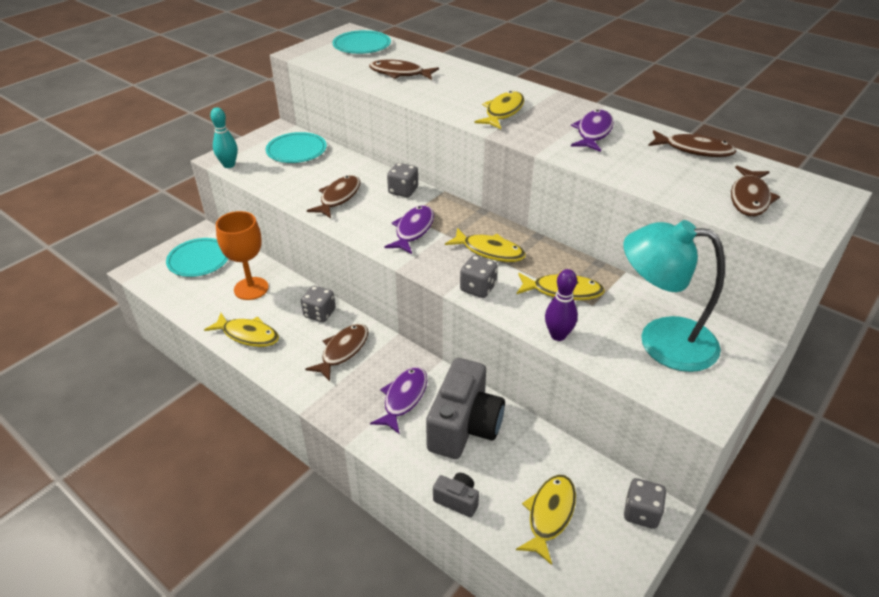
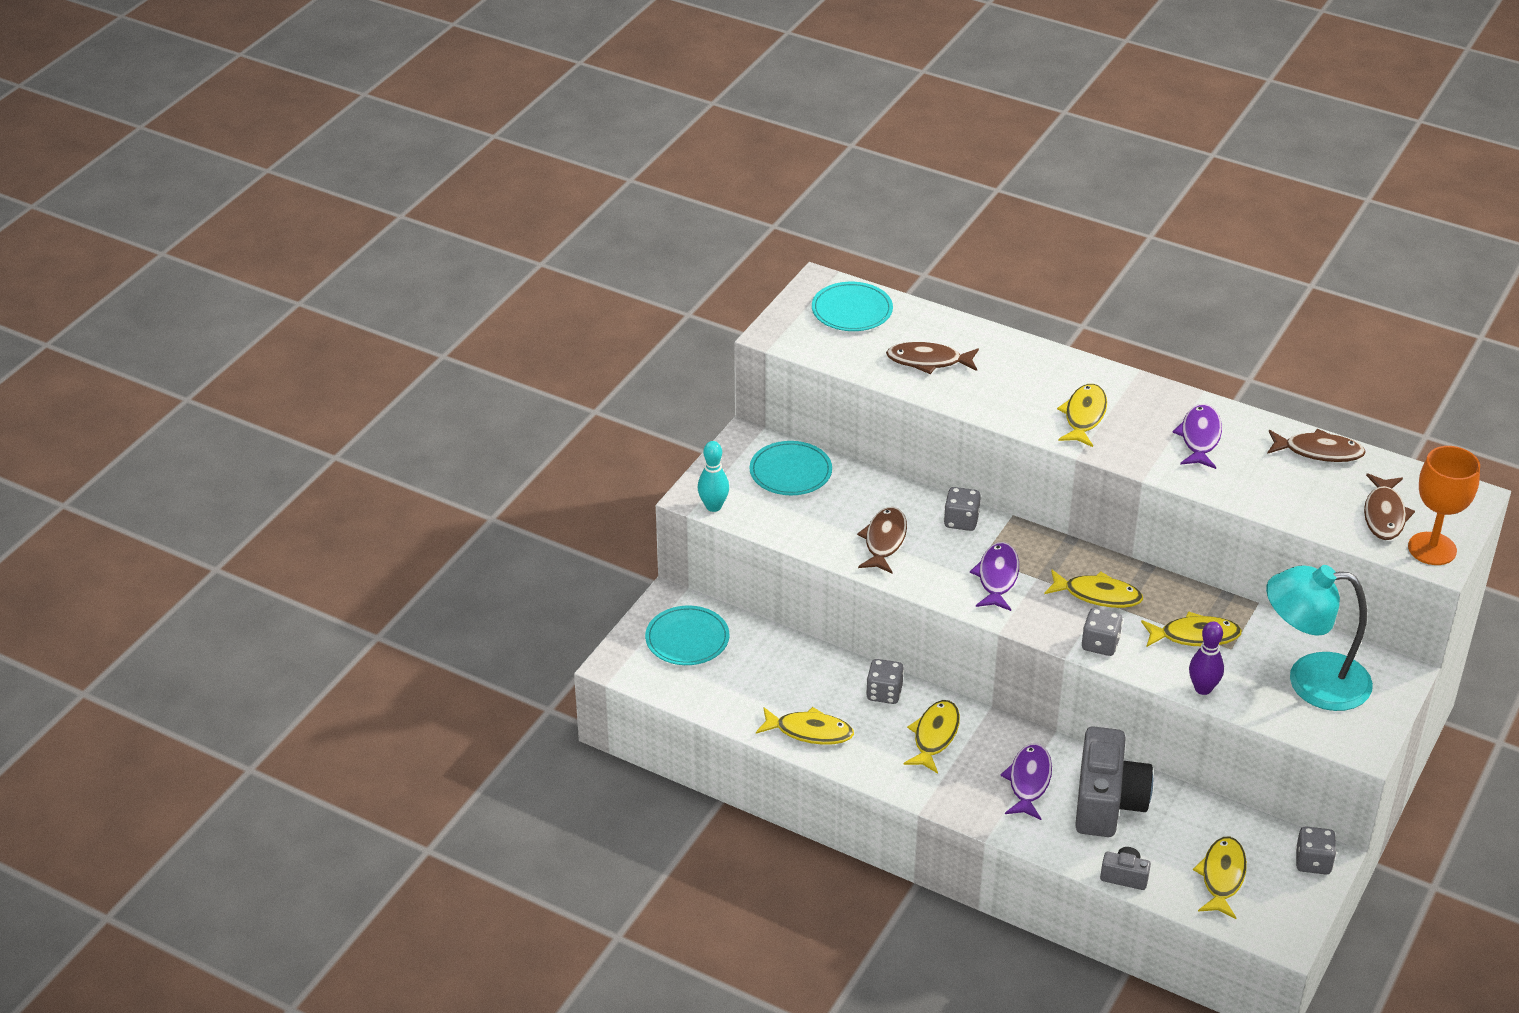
camera: 10 degrees left, 0 degrees up
orange goblet [216,211,269,300] -> orange goblet moved to [1408,446,1480,565]
brown fish [305,324,369,381] -> yellow fish [903,700,960,774]

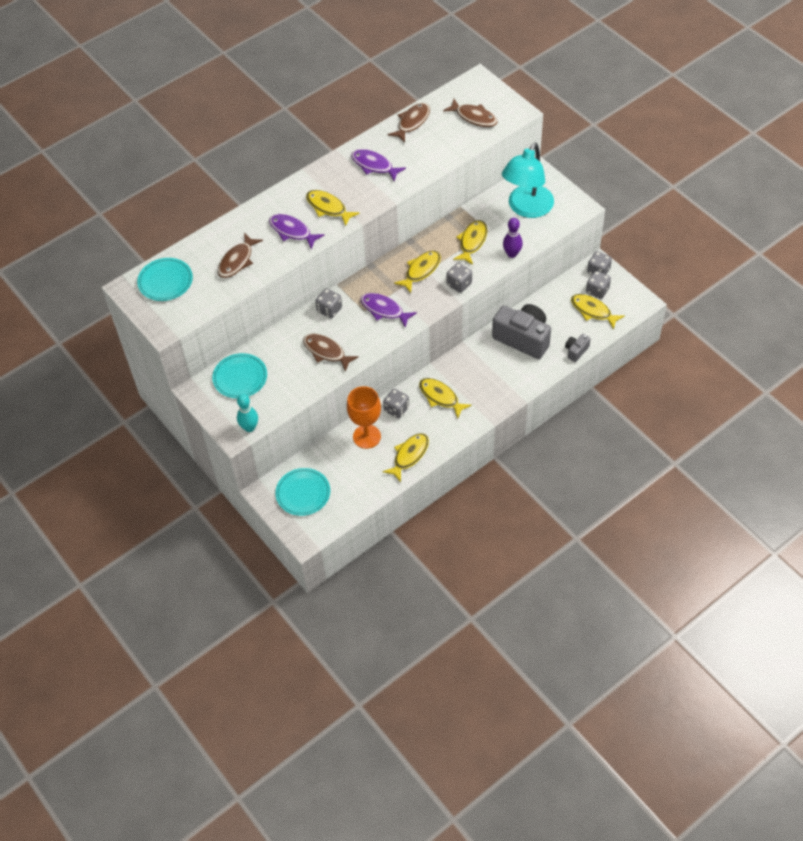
camera: 65 degrees left, 15 degrees up
purple fish [1001,743,1052,820] -> purple fish moved to [269,214,324,249]
orange goblet [1408,446,1480,565] -> orange goblet moved to [347,386,381,449]
none -> grey dice [586,271,611,299]

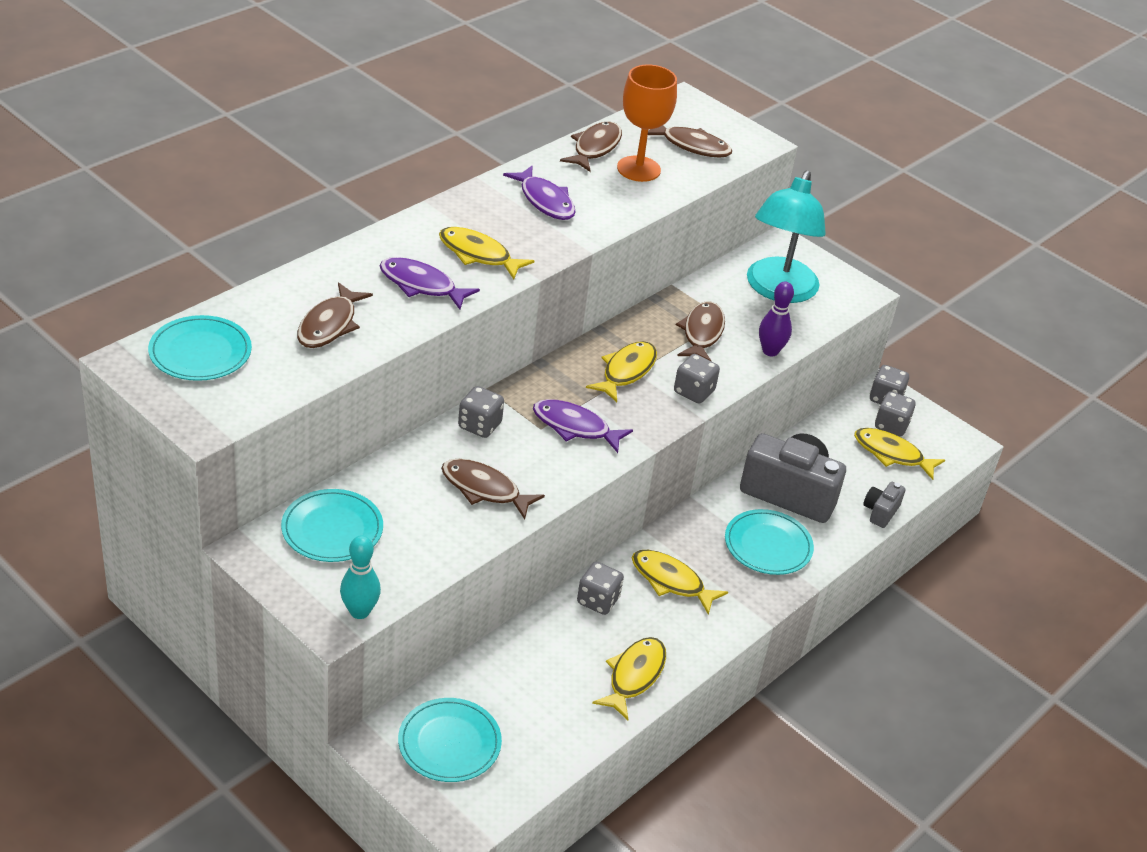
camera: 15 degrees left, 15 degrees down
orange goblet [347,386,381,449] -> orange goblet moved to [617,65,677,182]
purple fish [351,149,406,182] -> purple fish turned 150 degrees counterclockwise [503,166,576,220]
yellow fish [453,220,487,265] -> brown fish [676,301,725,361]
none -> turquoise plate [725,509,814,575]

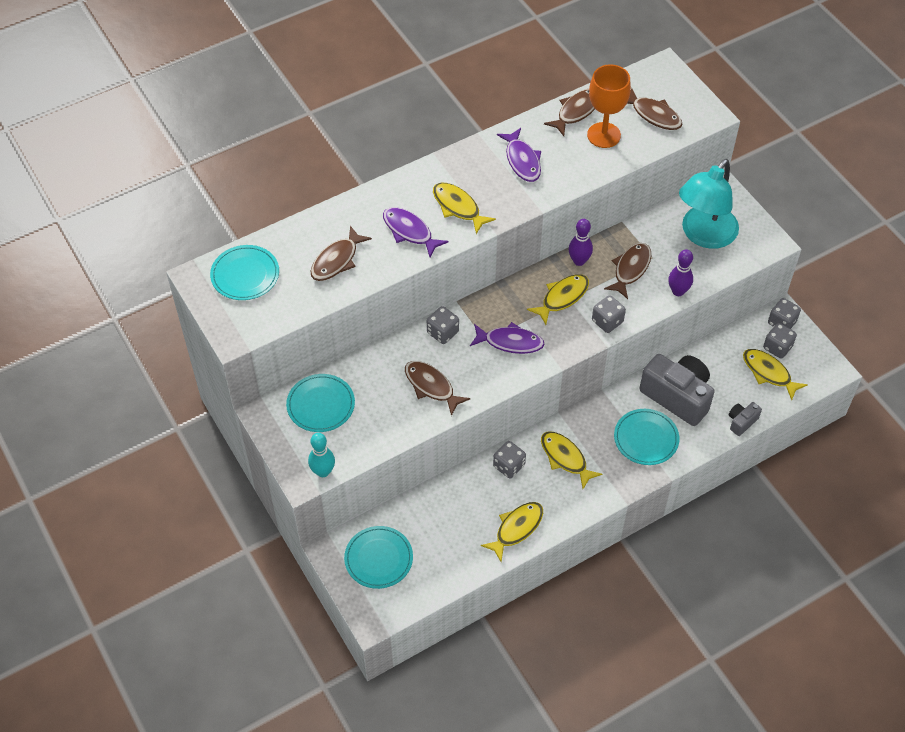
camera: 20 degrees right, 15 degrees up
purple fish [533,399,633,453] -> purple fish turned 150 degrees clockwise [470,322,545,354]
none -> purple bowling pin [569,219,593,266]

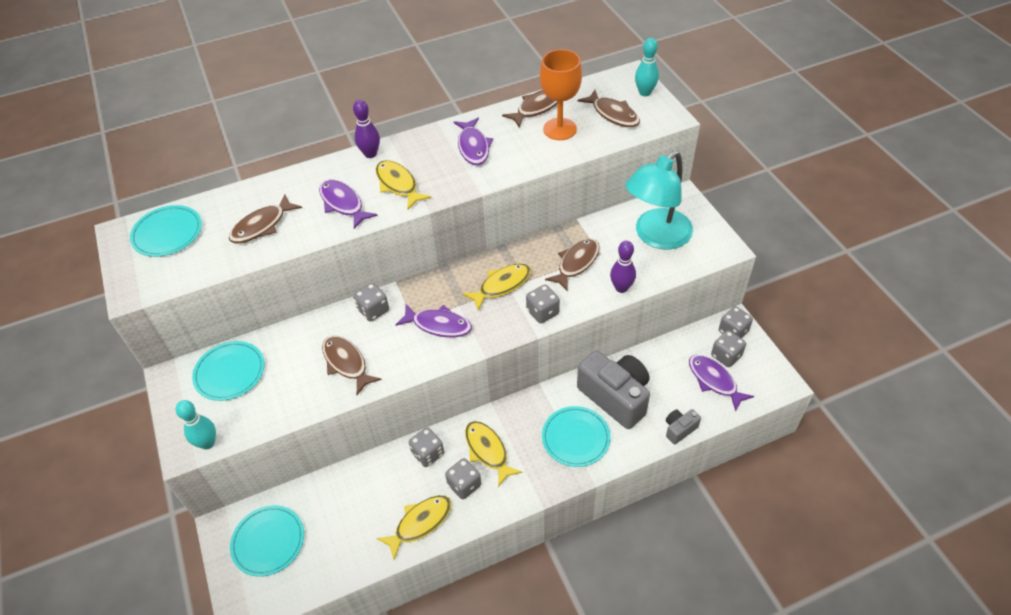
camera: 10 degrees right, 5 degrees down
purple bowling pin [569,219,593,266] -> purple bowling pin moved to [353,100,380,158]
yellow fish [743,349,808,400] -> purple fish [689,355,754,412]
none -> grey dice [445,458,481,499]
none -> turquoise bowling pin [635,38,659,96]

